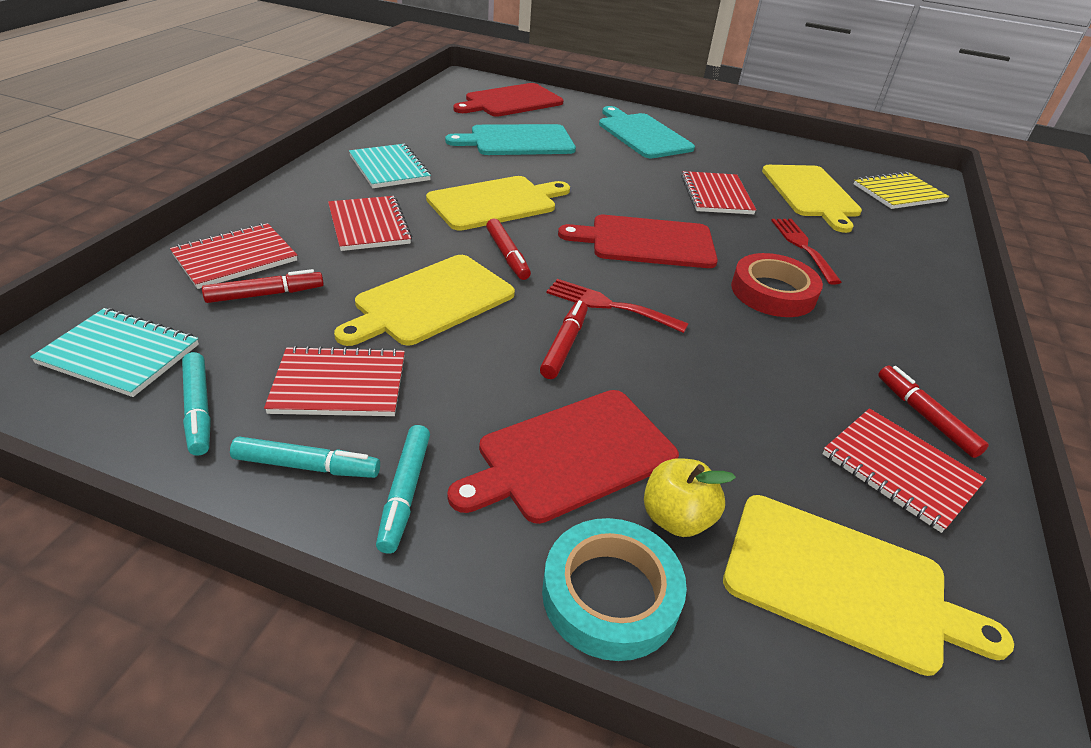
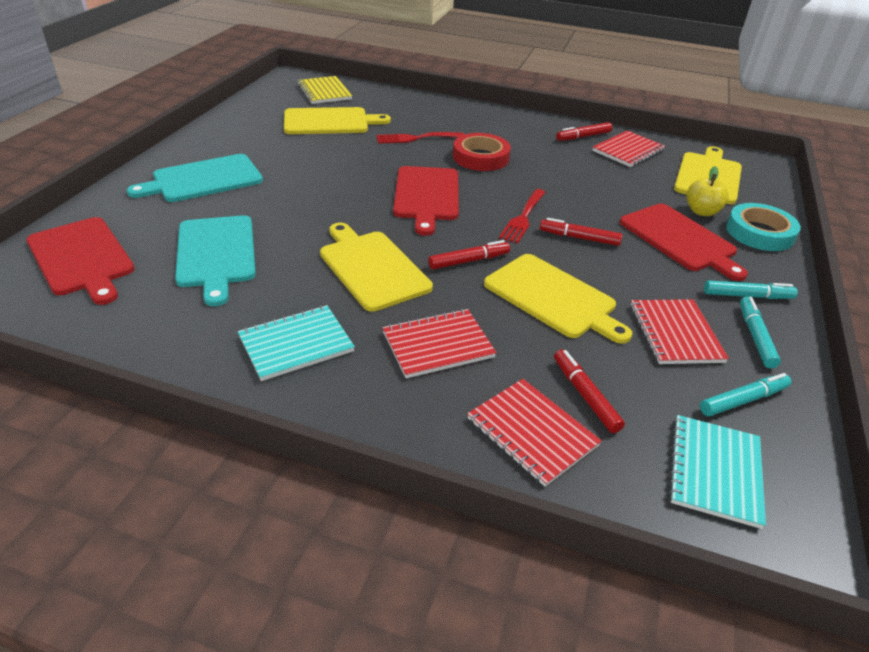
camera: 90 degrees left, 0 degrees up
red notebook [681,171,756,214] -> none

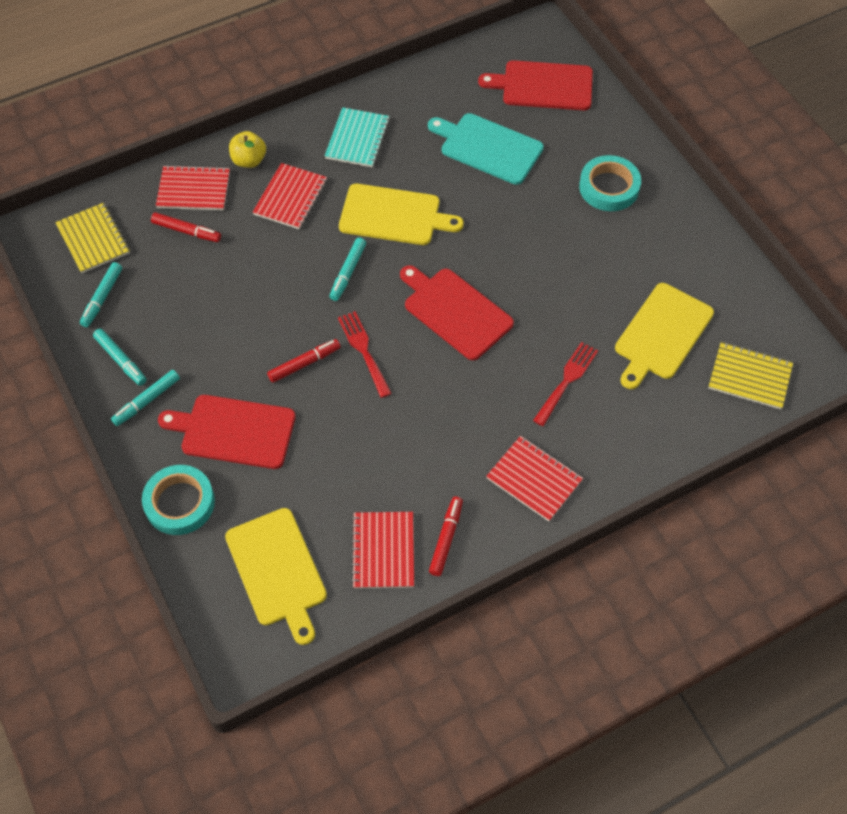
camera: 135 degrees right, 20 degrees up
turquoise cutting board [127,154,263,202] -> turquoise tape [579,155,641,211]
red marker [428,240,510,269] -> turquoise marker [329,238,366,301]
red tape [453,133,511,171] -> none
yellow cutting board [484,254,632,344] -> none
red notebook [630,299,729,364] -> red notebook moved to [486,436,583,521]
turquoise notebook [668,415,766,529] -> yellow notebook [55,203,130,273]
yellow apple [686,166,729,216] -> yellow apple moved to [229,131,266,168]

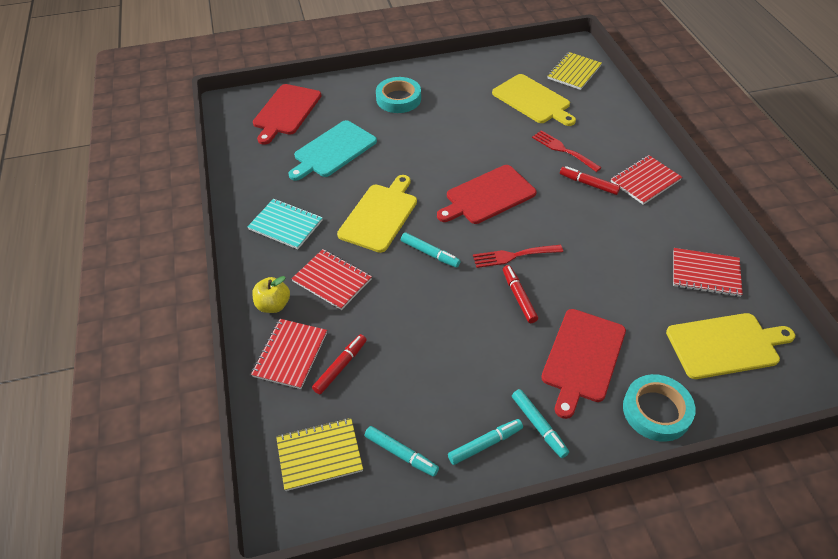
camera: 75 degrees left, 10 degrees down
red marker [429,496,463,576] -> red marker moved to [560,166,620,195]

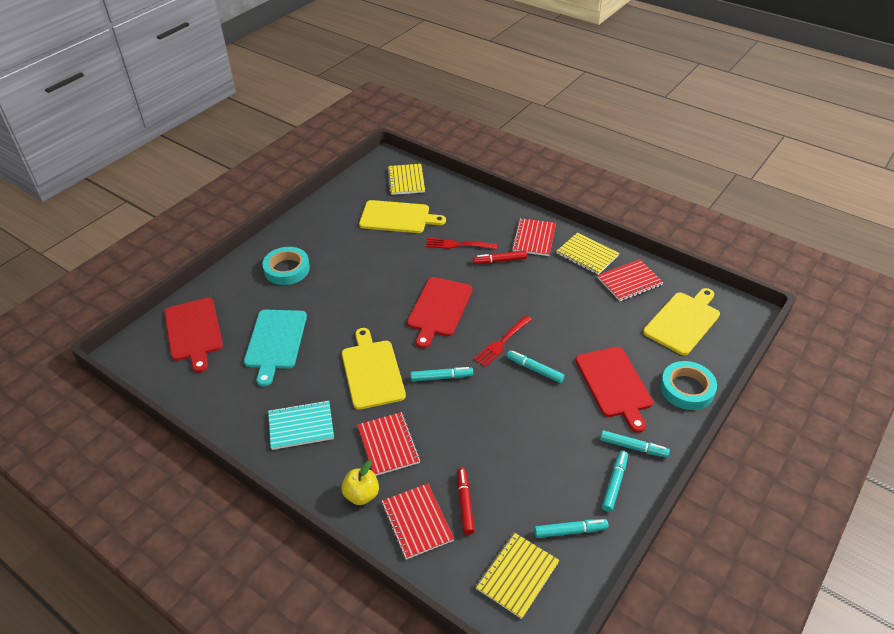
camera: 40 degrees left, 5 degrees down
red notebook [291,249,372,310] -> red notebook turned 75 degrees clockwise [357,412,421,476]
red marker [503,265,538,323] -> turquoise marker [507,350,565,383]
none -> yellow notebook [556,233,619,275]

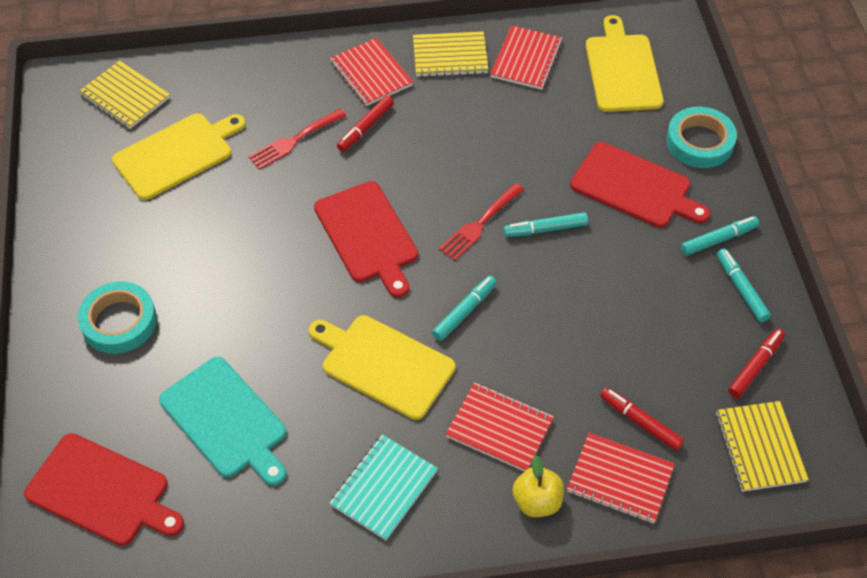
camera: 45 degrees left, 10 degrees up
red fork [474,315,532,367] -> red fork turned 45 degrees clockwise [439,183,524,261]
turquoise marker [534,519,609,538] -> red marker [728,328,785,398]

